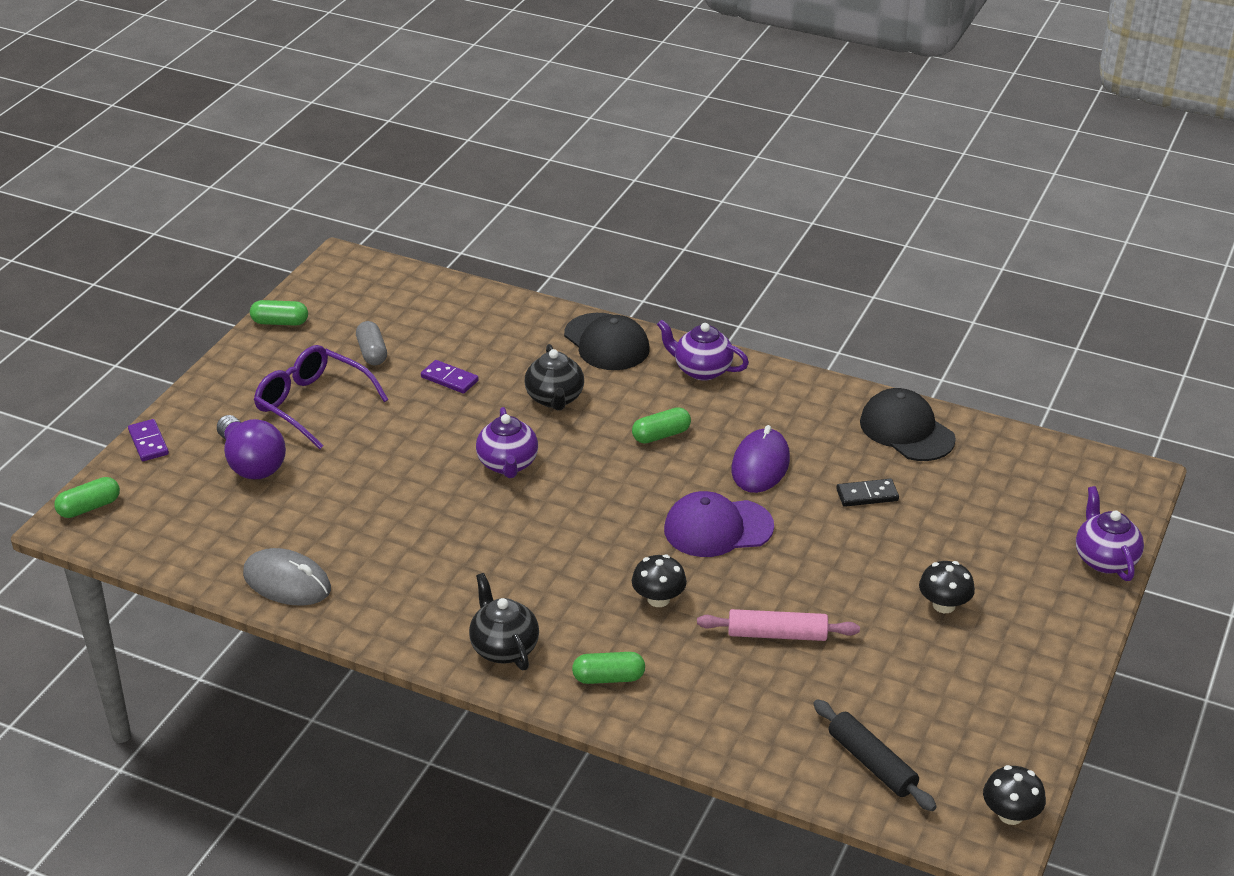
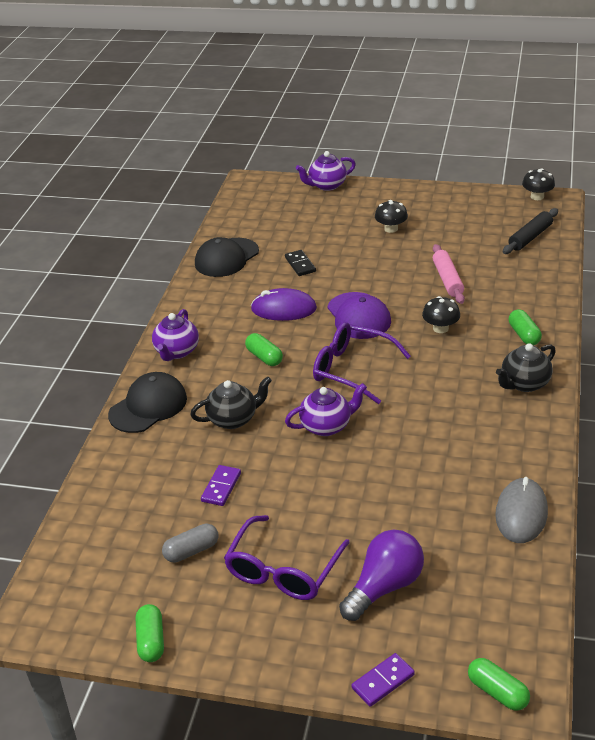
camera: 100 degrees left, 0 degrees up
none -> purple glasses [313,322,411,404]

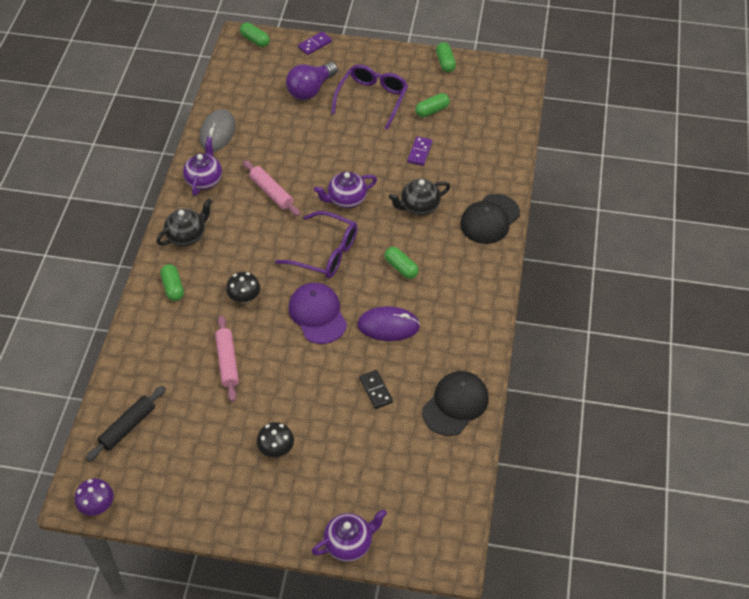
camera: 175 degrees right, 15 degrees up
purple teapot [152,309,199,361] -> purple teapot moved to [183,137,222,196]
grey capsule [162,524,218,562] -> green capsule [415,93,450,117]
black mushroom [522,168,555,200] -> purple mushroom [75,478,114,516]
none -> pink rolling pin [243,160,300,216]

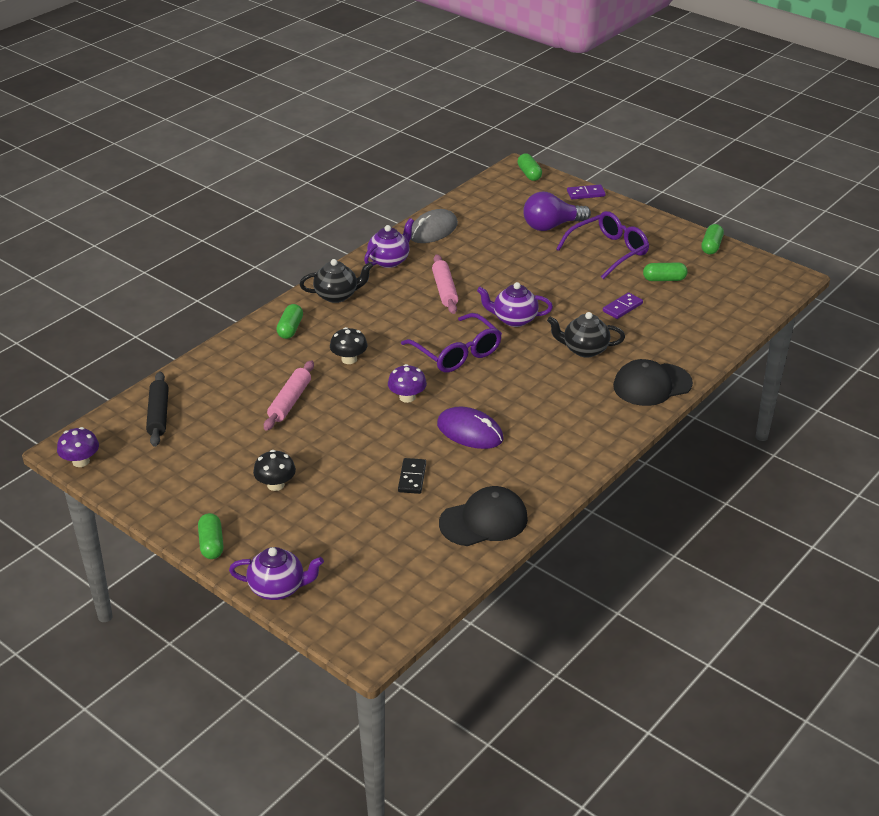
camera: 30 degrees right, 15 degrees down
black rolling pin [86,386,166,461] -> black rolling pin turned 75 degrees counterclockwise [146,371,169,447]
purple cap [288,283,347,344] -> purple mushroom [388,364,427,403]
green capsule [384,247,419,279] -> green capsule moved to [198,513,223,559]

